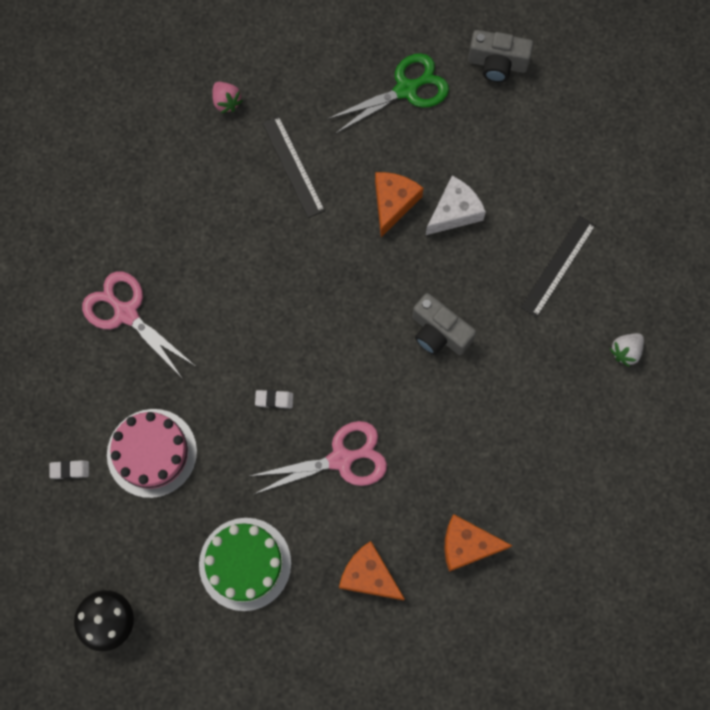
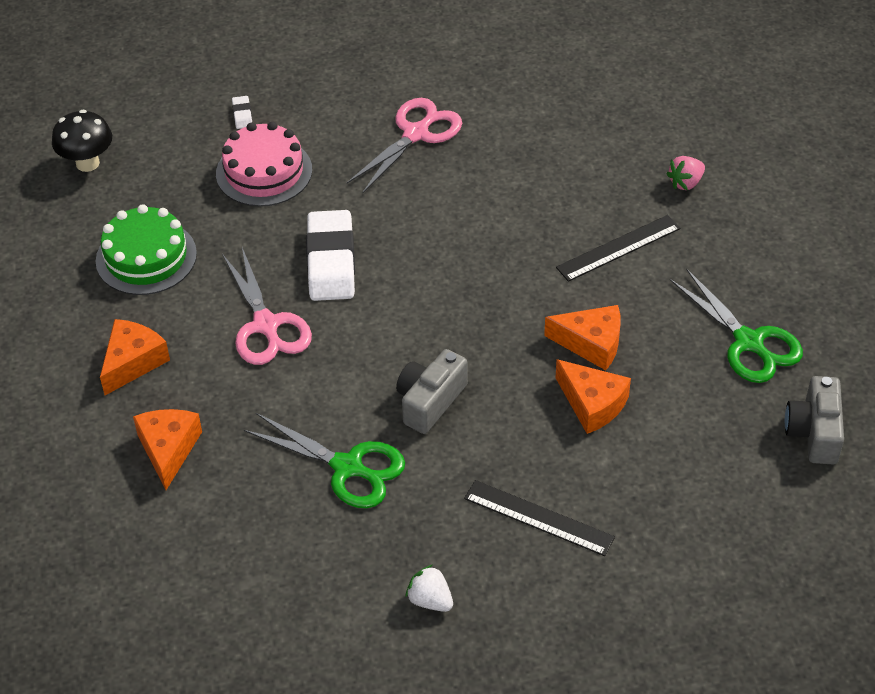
camera: 85 degrees right, 25 degrees down
white eraser [255,390,293,408] -> white eraser [306,210,355,301], size x2.44
white cheese [426,176,486,235] -> orange cheese [556,359,631,434]
none -> green scissors [244,413,405,508]

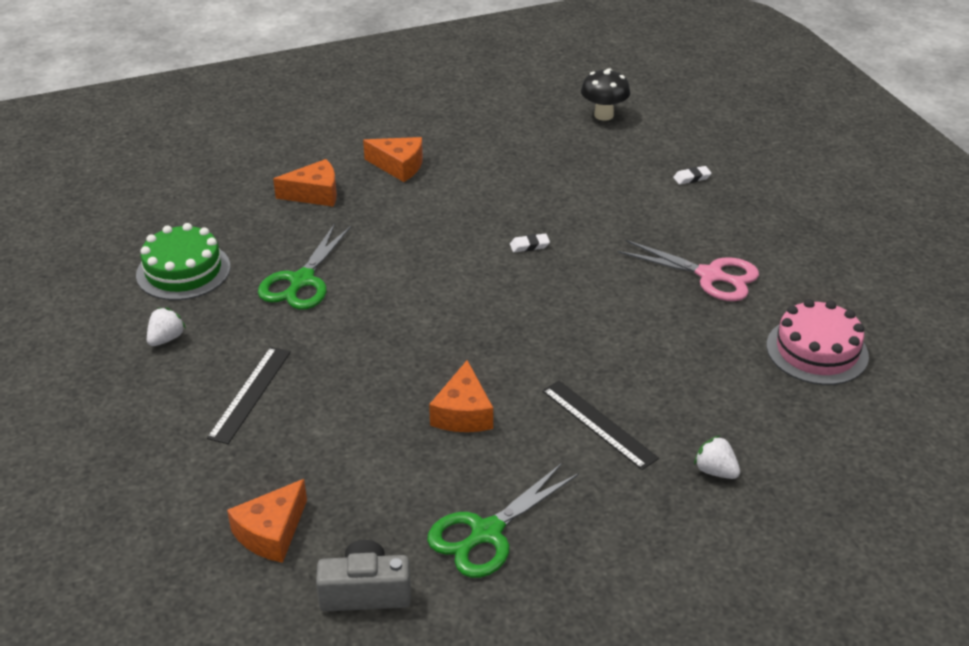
camera: 80 degrees right, 10 degrees down
green cake [96,204,197,295] -> green cake moved to [136,223,230,300]
pink cake [216,122,312,207] -> pink cake moved to [767,299,869,385]
pink scissors [222,248,312,365] -> none
white eraser [306,210,355,301] -> white eraser [510,233,550,252], size x0.41
grey camera [396,349,468,434] -> none
orange cheese [556,359,631,434] -> orange cheese moved to [227,479,307,563]
pink strawberry [666,156,705,190] -> white strawberry [694,435,740,479]

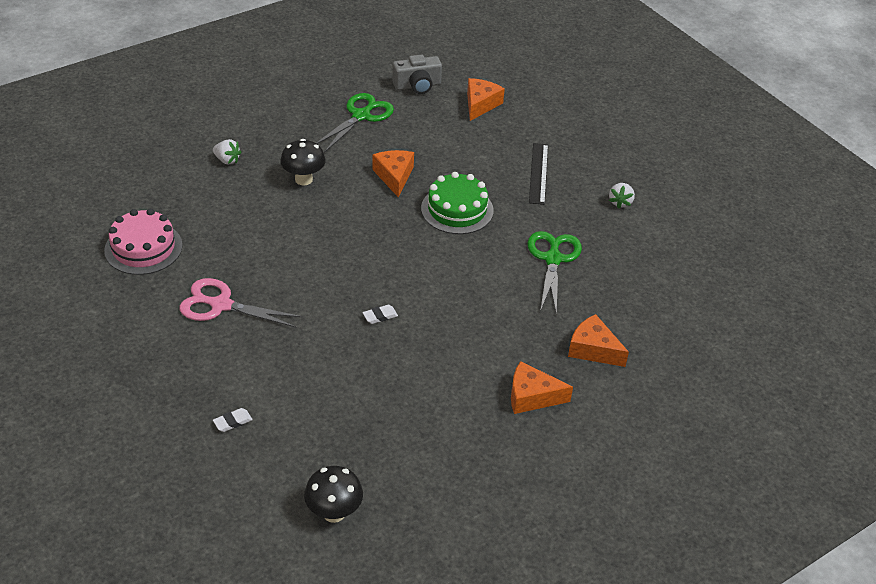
camera: 165 degrees right, 5 degrees up
green cake [136,223,230,300] -> green cake moved to [421,172,494,234]
orange cheese [273,159,337,207] -> orange cheese turned 60 degrees clockwise [568,314,629,367]
black ruler [542,381,659,470] -> black mushroom [280,139,326,185]

